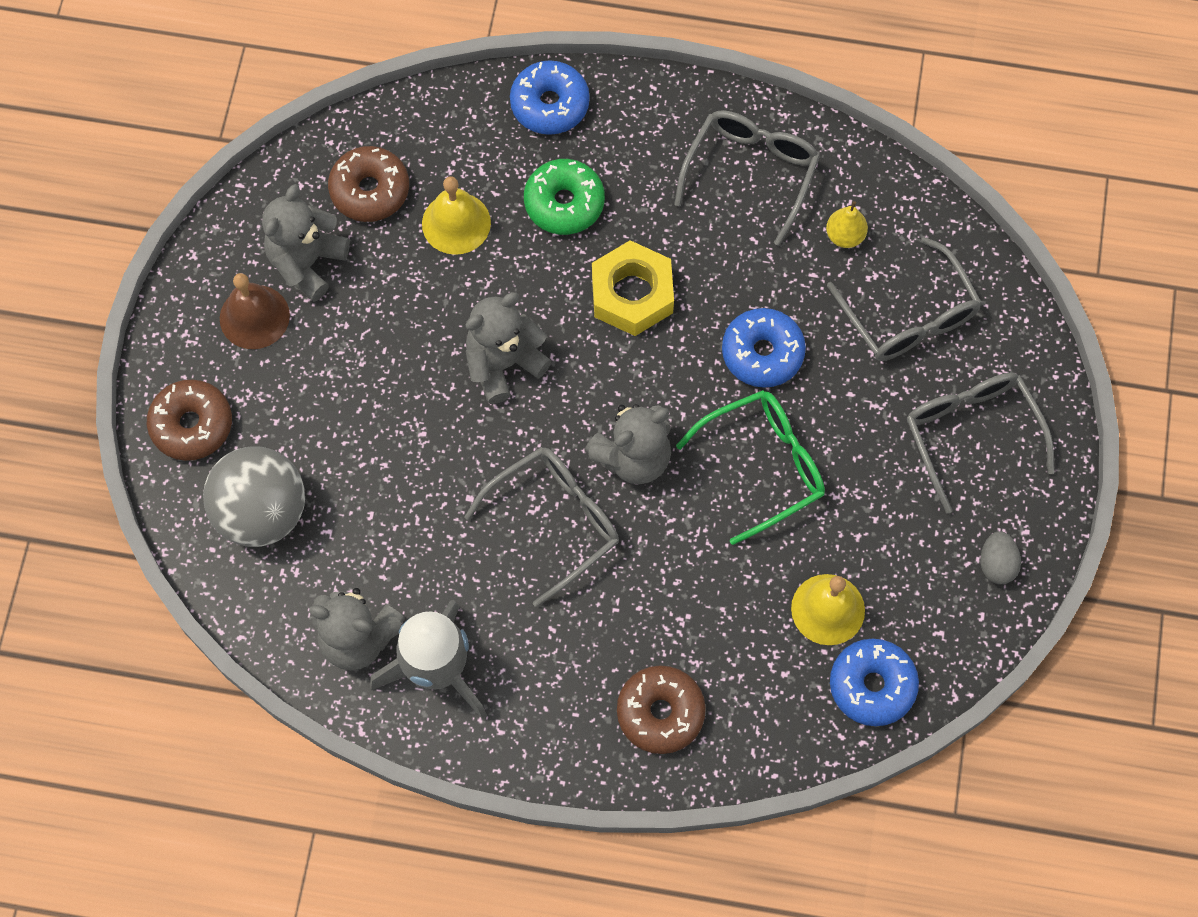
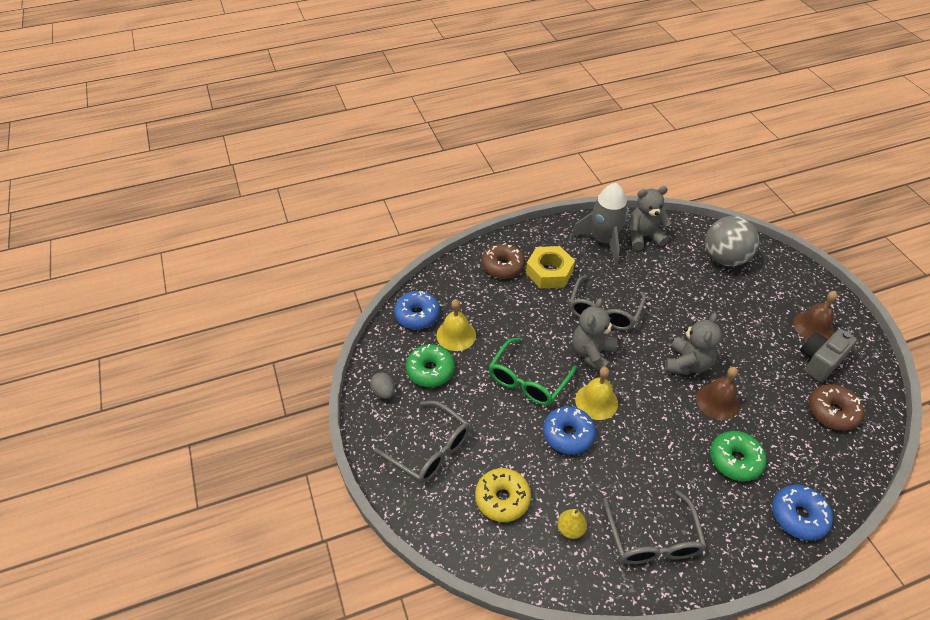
camera: 150 degrees right, 20 degrees down
brown donut [147,380,232,461] -> none
grey teddy bear [262,184,350,302] -> grey camera [800,329,857,382]
yellow bell [422,177,491,255] -> yellow bell moved to [575,367,618,420]
yellow nut [592,240,674,336] -> yellow nut moved to [526,246,575,289]
grey glasses [827,237,982,361] -> yellow donut [475,468,531,522]
none -> green donut [406,344,455,387]
none -> brown bell [696,367,740,420]

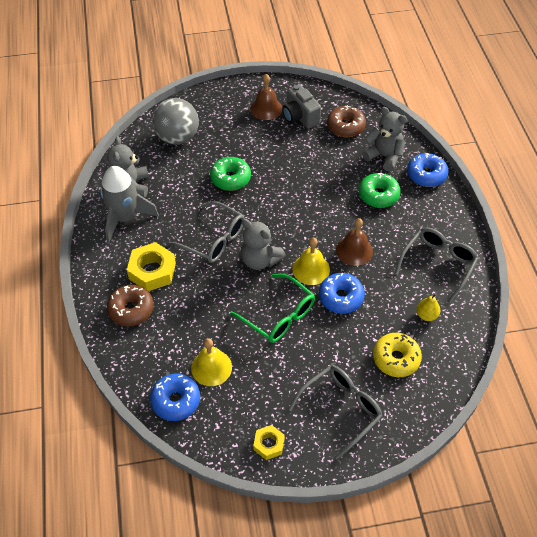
camera: 80 degrees left, 5 degrees up
grey egg [370,372,395,399] -> yellow nut [253,425,285,460]
green donut [406,344,455,387] -> green donut moved to [210,157,251,191]
grey glasses [603,490,706,564] -> grey glasses turned 60 degrees counterclockwise [395,228,479,302]
grey teddy bear [665,313,722,375] -> grey teddy bear moved to [362,107,407,172]
brown bell [696,367,740,420] -> brown bell moved to [336,218,373,266]

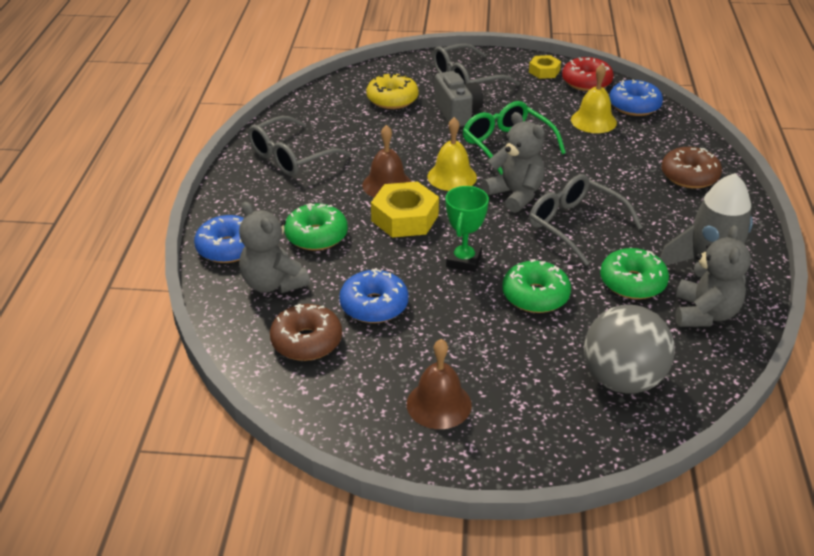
camera: 165 degrees left, 15 degrees down
yellow nut [127,242,176,291] -> yellow nut moved to [371,181,439,238]
grey camera [282,84,321,129] -> grey camera moved to [435,71,483,127]
blue donut [319,273,365,314] -> blue donut moved to [339,268,408,323]
yellow pear [417,294,440,321] -> none
none -> green trophy [445,186,489,272]
none -> red donut [562,57,614,91]
none -> green donut [600,248,669,299]

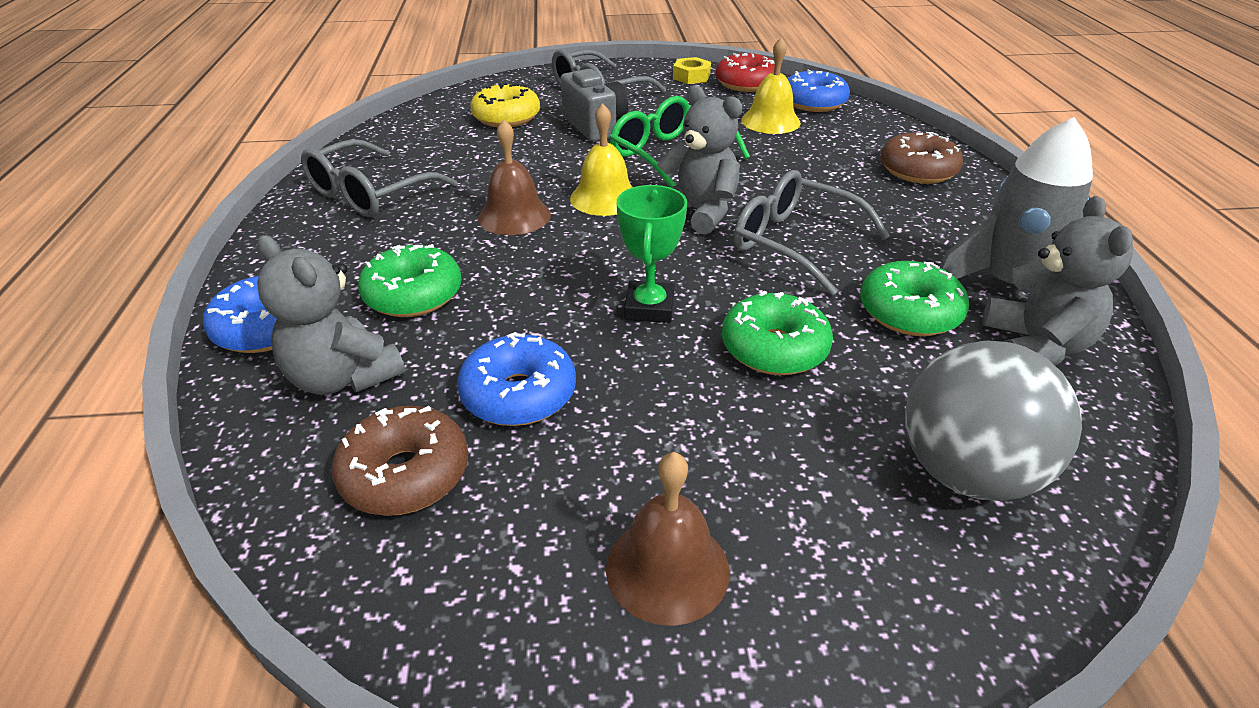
camera: 10 degrees left, 0 degrees up
yellow nut [371,181,439,238] -> none

